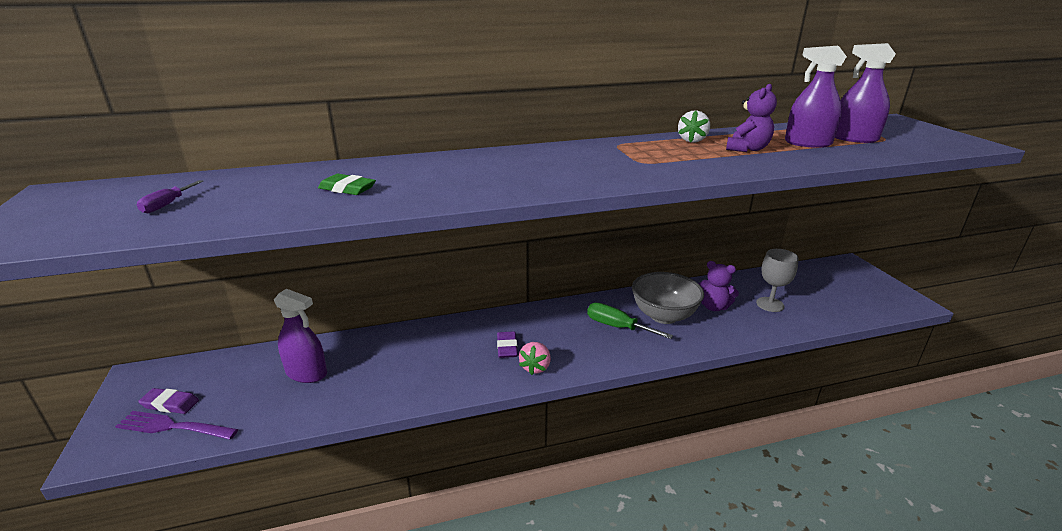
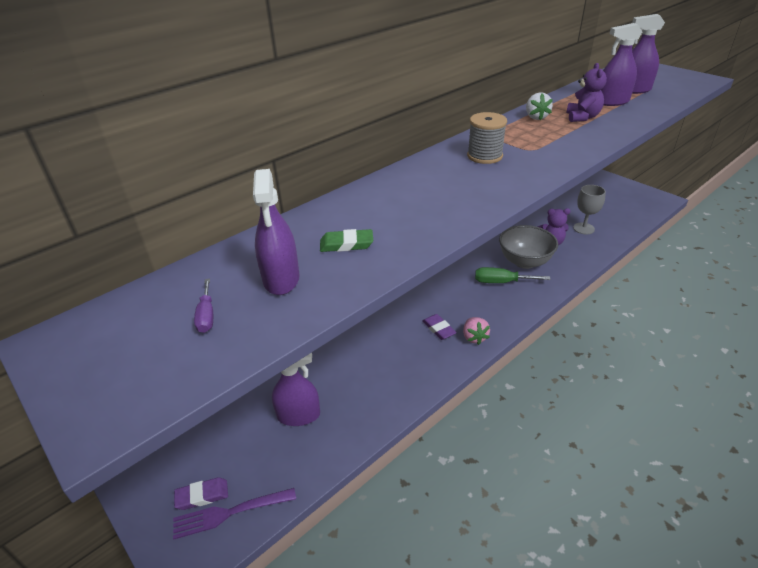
camera: 25 degrees left, 10 degrees up
none -> purple spray bottle [253,169,300,295]
none -> grey spool [467,112,507,164]

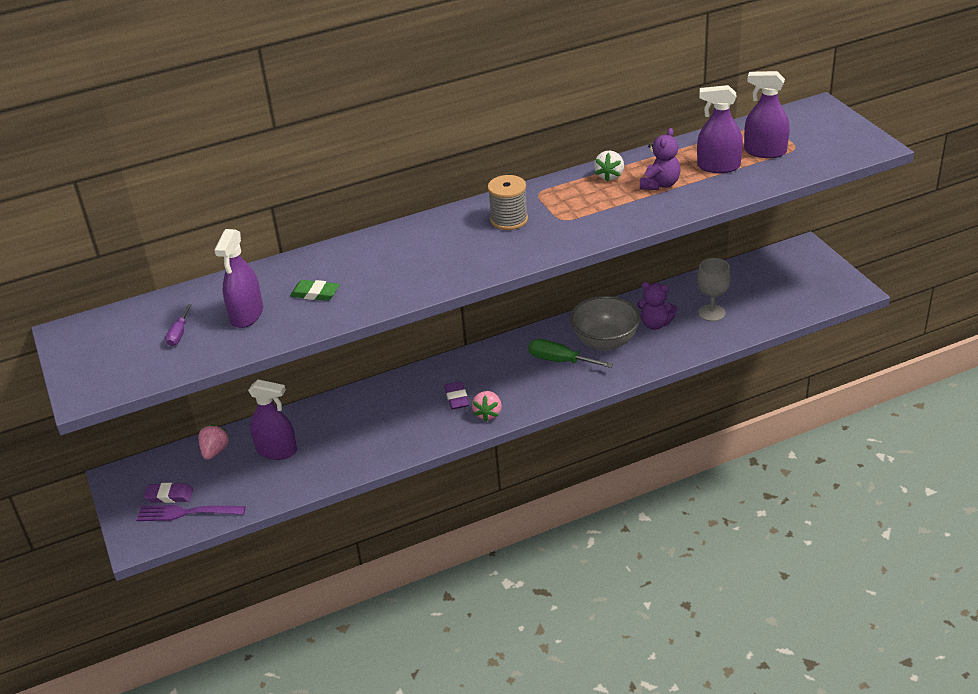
camera: 20 degrees right, 0 degrees up
none -> pink strawberry [198,424,230,460]

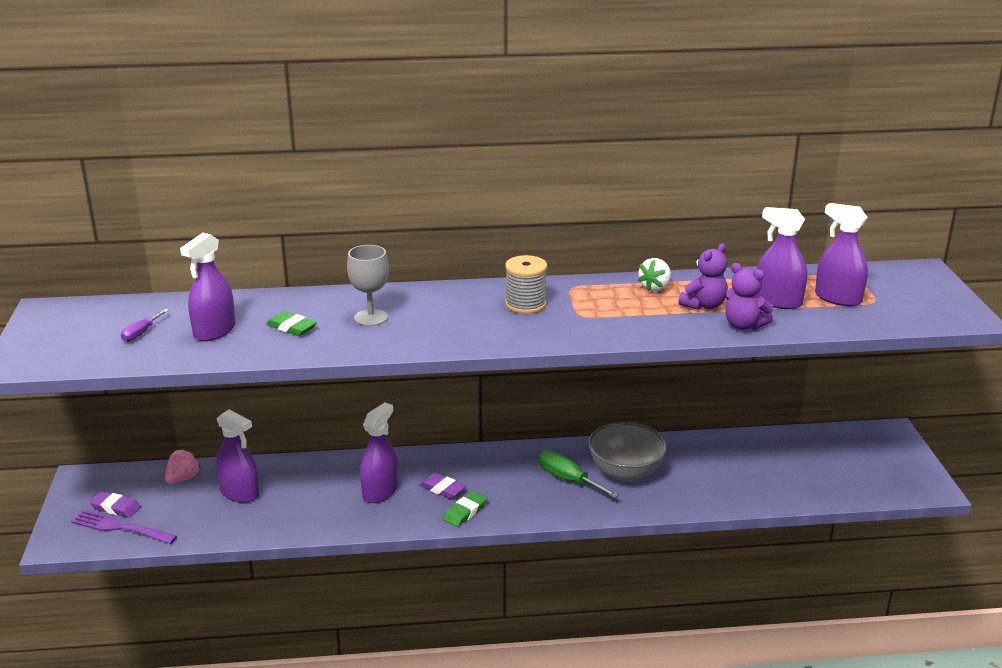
camera: 15 degrees right, 10 degrees down
purple eraser [444,381,469,409] -> purple eraser turned 60 degrees counterclockwise [419,473,466,499]
pink strawberry [472,391,502,422] -> green eraser [443,491,487,527]
purple teddy bear [637,282,677,330] -> purple teddy bear moved to [725,263,774,330]
grey goblet [697,258,731,321] -> grey goblet moved to [347,245,389,326]
none -> purple spray bottle [360,402,398,503]

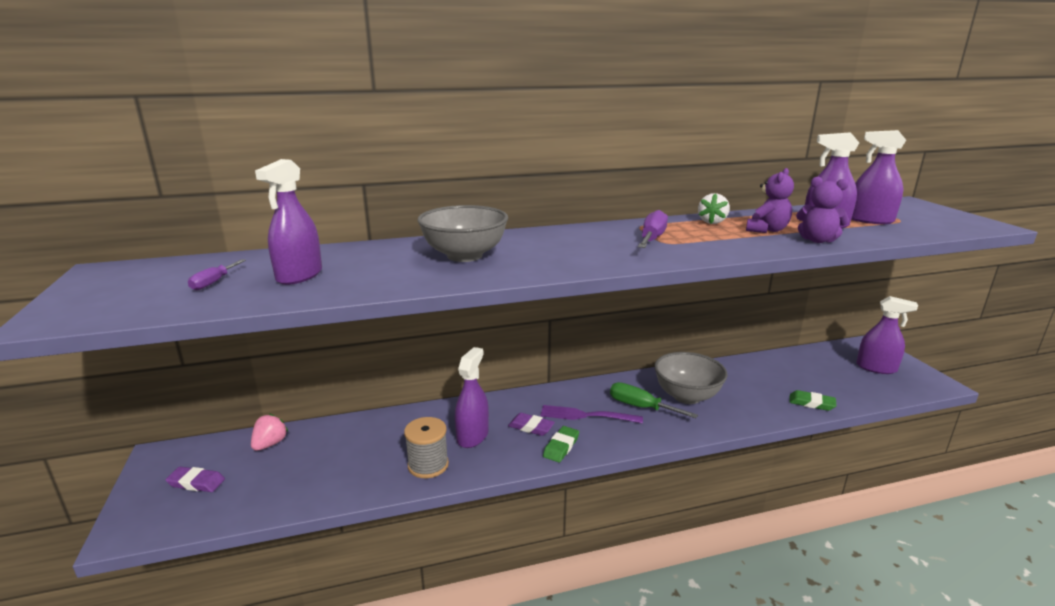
camera: 10 degrees left, 5 degrees down
purple fork [71,510,177,544] -> purple fork moved to [540,405,643,424]
purple spray bottle [216,409,259,503] -> purple spray bottle moved to [856,296,918,374]
green eraser [266,311,317,336] -> green eraser moved to [789,390,836,411]
grey goblet [347,245,389,326] -> grey bowl [417,205,508,262]
grey spool [505,255,547,314] -> grey spool moved to [404,417,449,478]
none -> purple screwdriver [638,210,668,248]

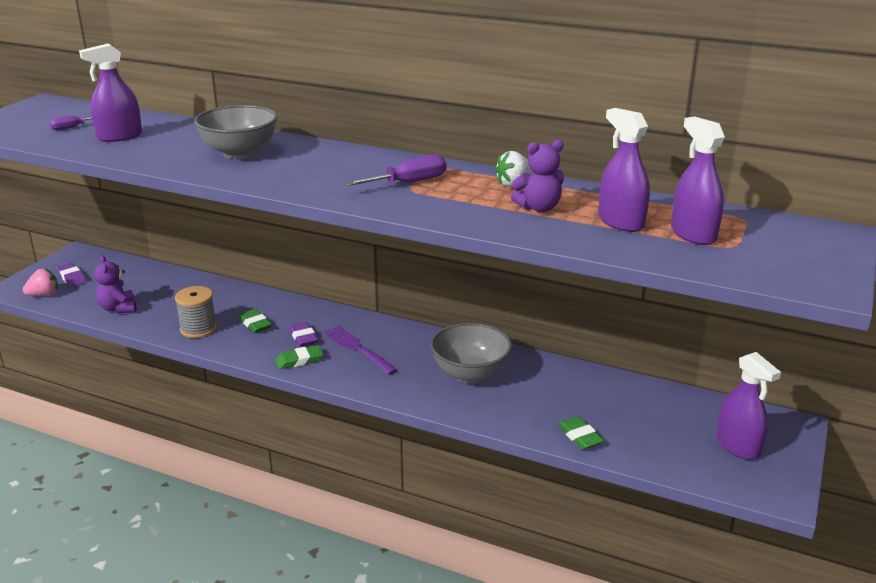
camera: 40 degrees right, 5 degrees up
pink strawberry [251,414,288,451] -> pink strawberry moved to [23,268,58,296]
purple spray bottle [455,347,489,448] -> green eraser [238,309,272,333]
green screwdriver [610,382,698,418] -> none
purple teddy bear [796,177,849,243] -> purple teddy bear moved to [94,255,137,313]

